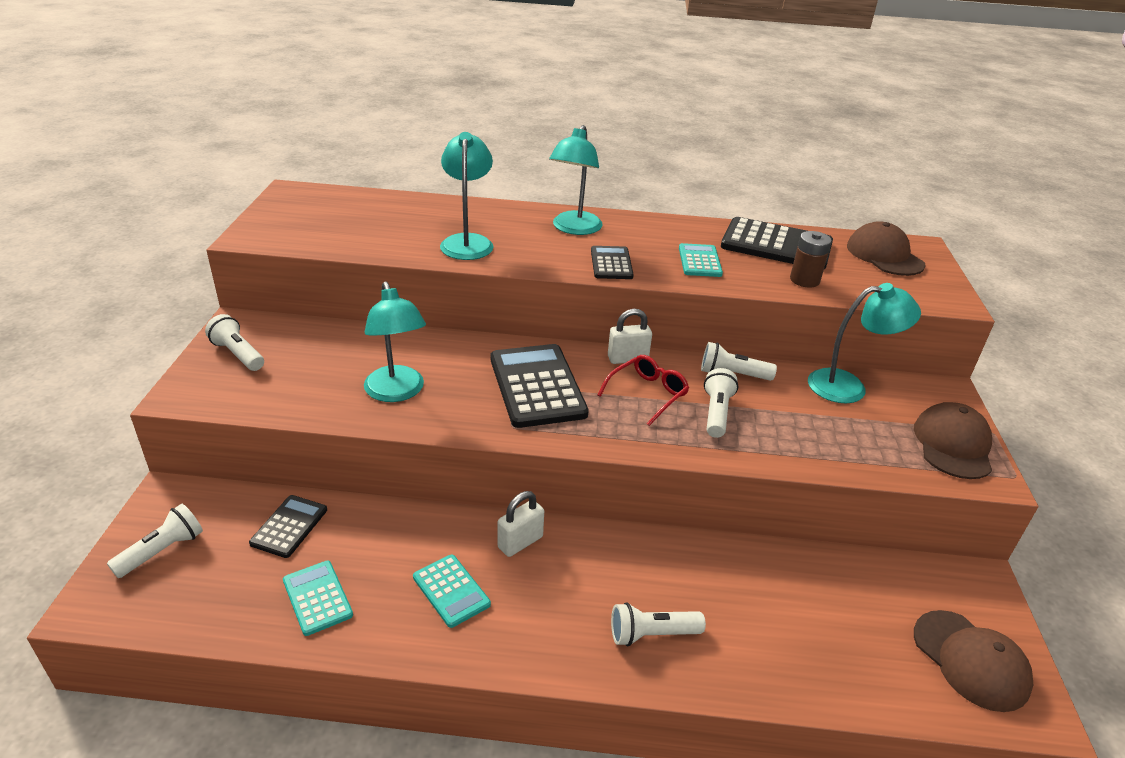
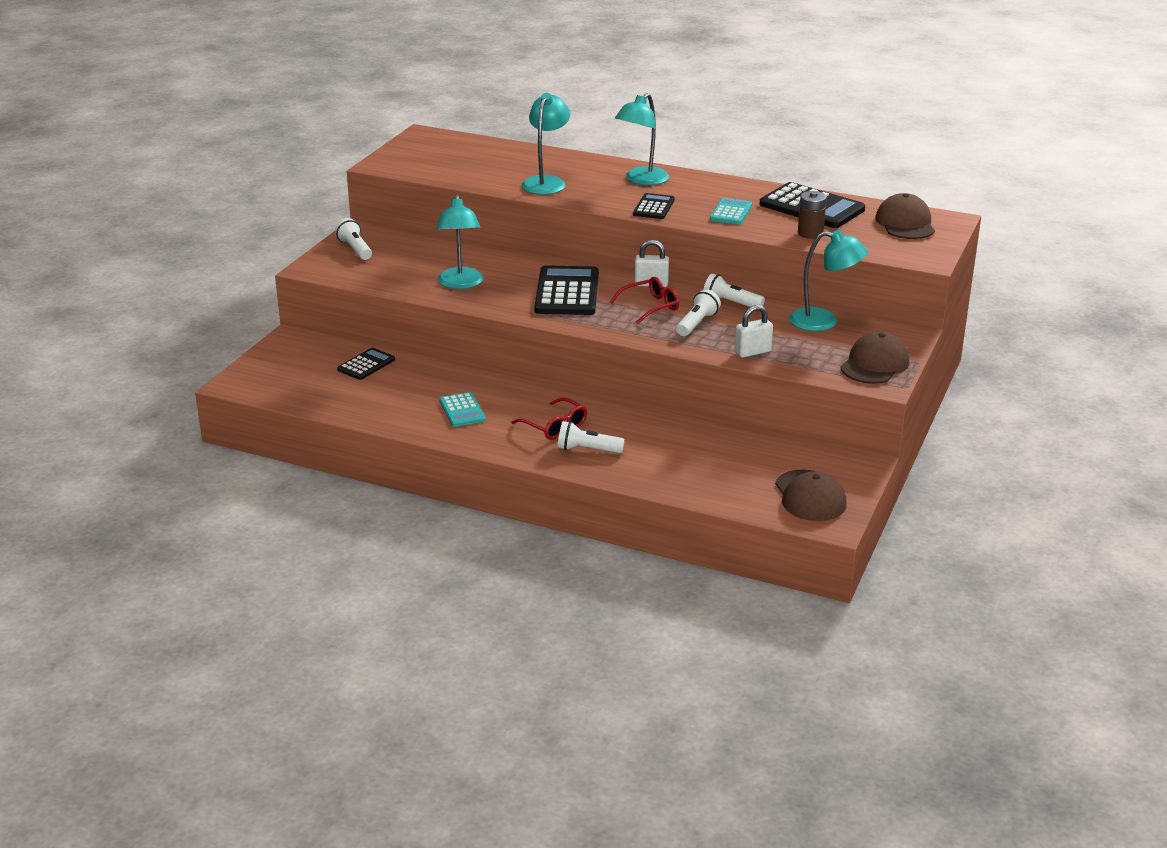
camera: 20 degrees right, 5 degrees down
white flashlight [107,504,203,578] -> none
turquoise calculator [283,561,353,636] -> none
white padlock [497,491,544,557] -> white padlock moved to [735,305,773,358]
none -> red glasses [512,397,587,440]

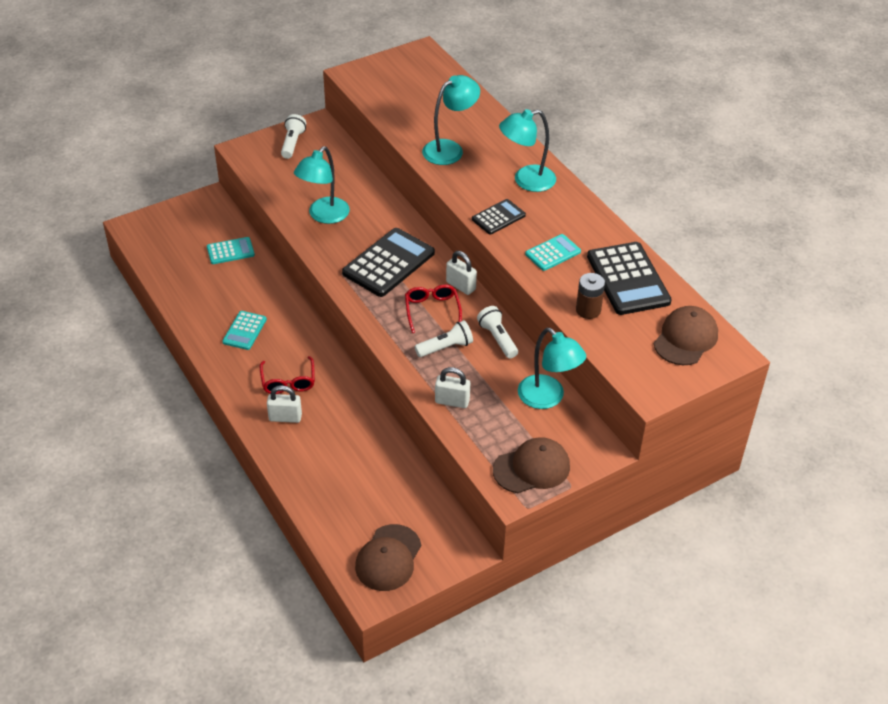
camera: 35 degrees right, 15 degrees up
black calculator [337,348,395,380] -> turquoise calculator [207,237,255,264]
white flashlight [558,421,625,453] -> white padlock [267,385,302,423]
red glasses [610,277,679,324] -> red glasses turned 105 degrees counterclockwise [405,285,462,333]

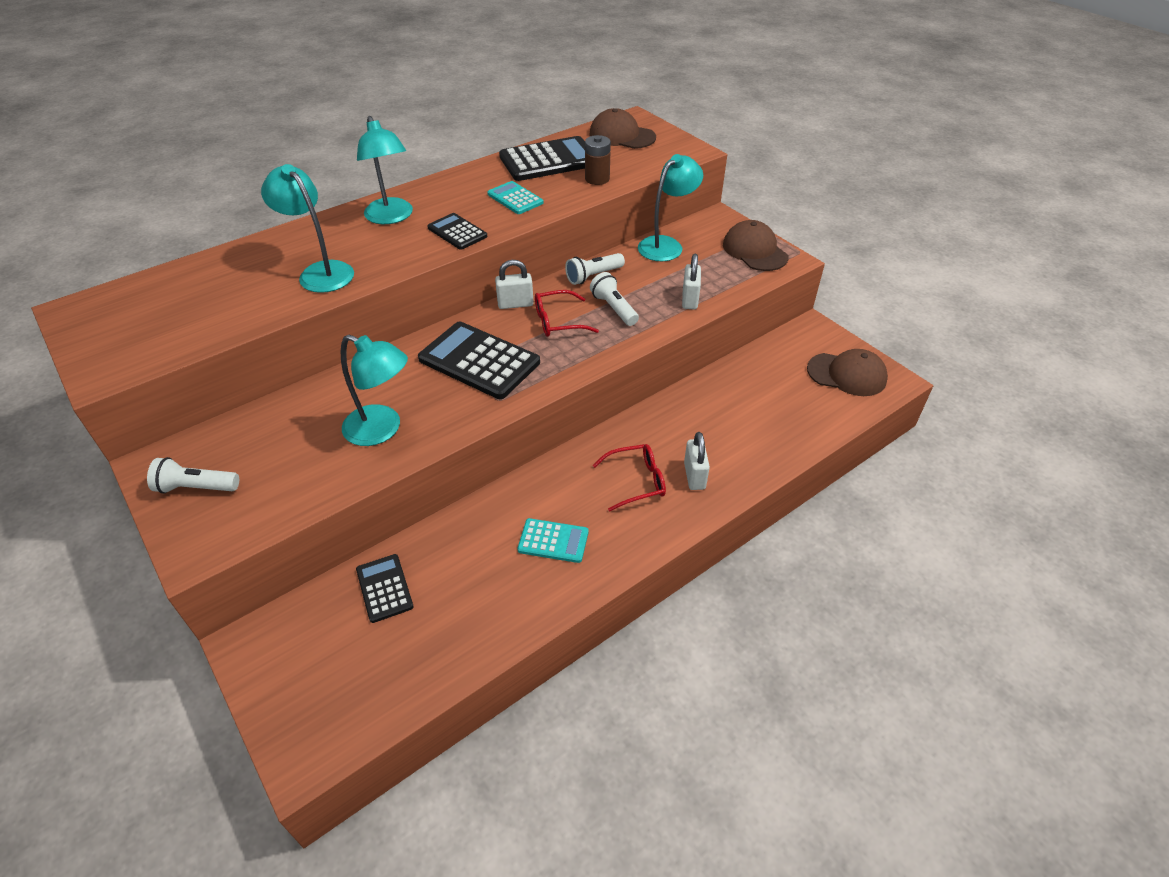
camera: 95 degrees left, 0 degrees up
turquoise calculator [207,237,255,264] -> black calculator [356,554,414,623]
white padlock [446,251,477,295] -> white padlock turned 45 degrees clockwise [495,260,534,309]

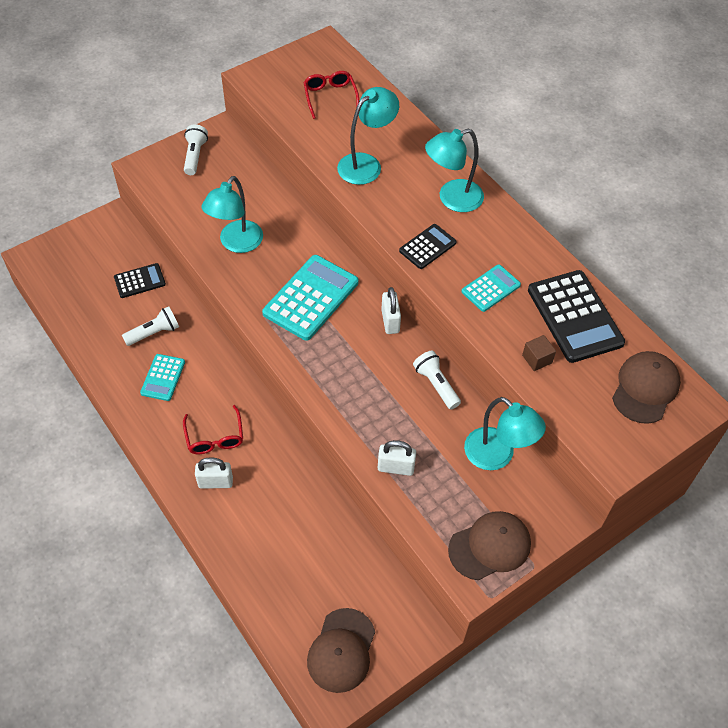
camera: 90 degrees right, 10 degrees up
black calculator [418,321,540,399] -> turquoise calculator [262,255,359,341]
red glasses [535,290,599,337] -> red glasses moved to [303,71,359,119]
brown battery [585,135,611,185] -> brown cube [522,335,556,371]
white flashlight [590,272,639,326] -> white flashlight moved to [122,306,179,346]

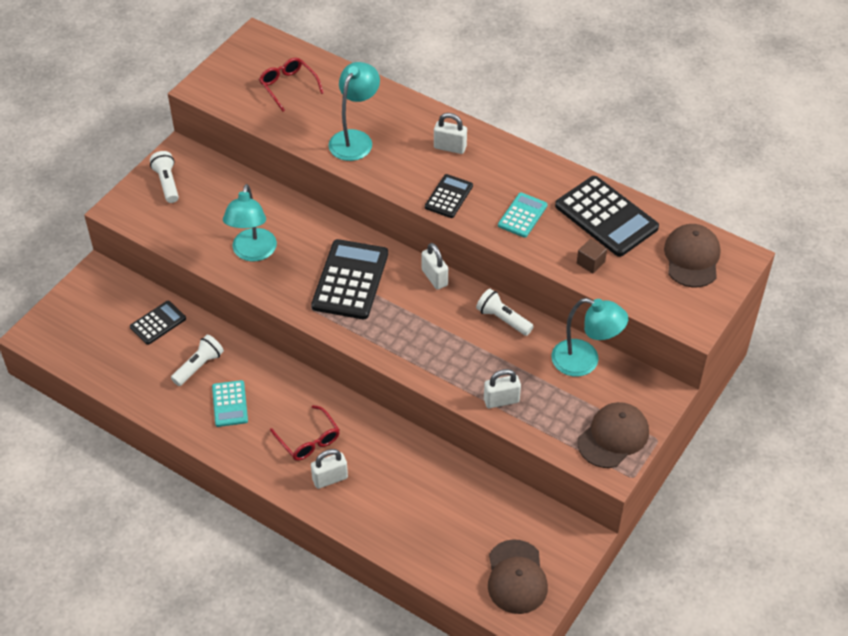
camera: 20 degrees left, 5 degrees down
turquoise calculator [262,255,359,341] -> black calculator [311,239,388,319]
turquoise lamp [425,129,484,212] -> white padlock [434,113,467,154]

